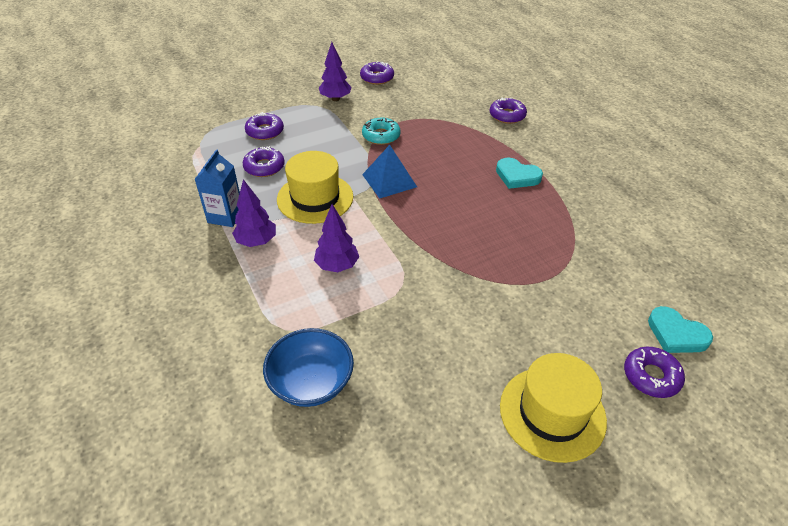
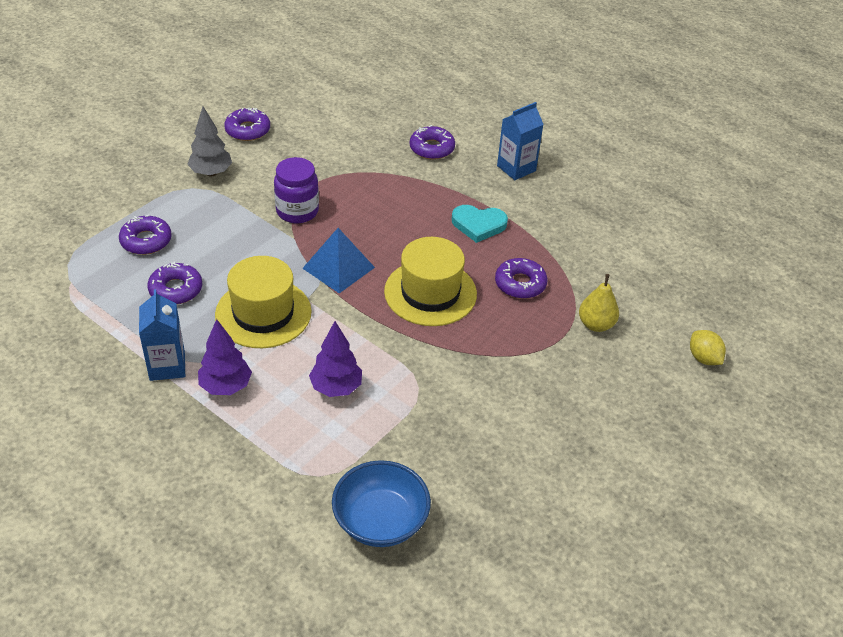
camera: 25 degrees left, 0 degrees up
purple tree [319,42,352,101] -> grey tree [187,106,232,176]
turquoise donut [362,118,401,145] -> purple jar [274,157,319,223]
yellow hat [500,353,607,463] -> yellow hat moved to [384,237,477,326]
purple donut [624,347,685,398] -> purple donut moved to [495,258,547,299]
turquoise heart [648,306,713,353] -> yellow lemon [690,330,726,365]
none -> blue carton [497,102,544,180]
none -> yellow pear [579,274,619,332]

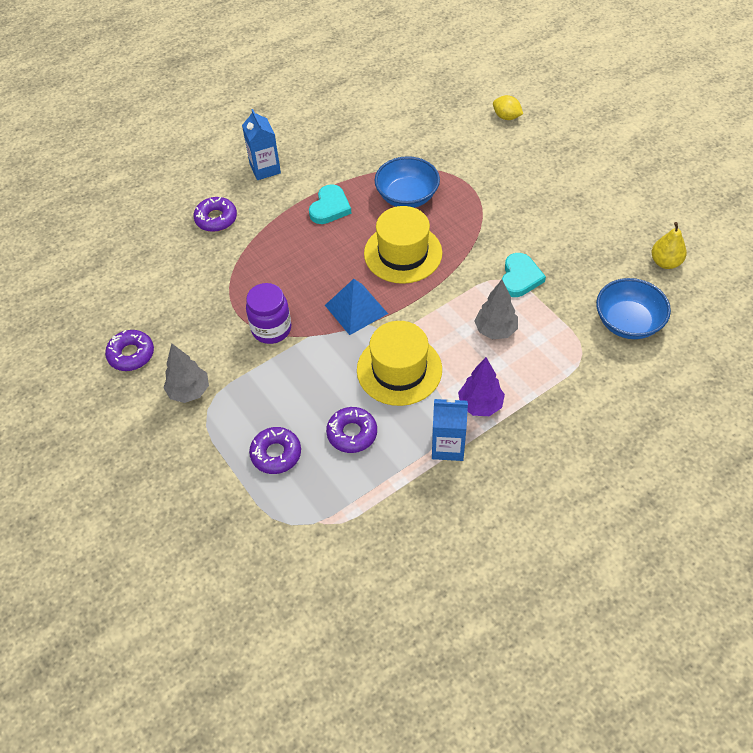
camera: 70 degrees left, 10 degrees up
purple tree [309,321,362,397] -> grey tree [474,280,518,339]
purple donut [495,258,547,299] -> blue bowl [374,156,440,208]
yellow pear [579,274,619,332] -> yellow pear moved to [651,222,687,269]
yellow lemon [690,330,726,365] -> yellow lemon turned 45 degrees clockwise [493,95,523,120]
none -> turquoise heart [501,253,546,297]

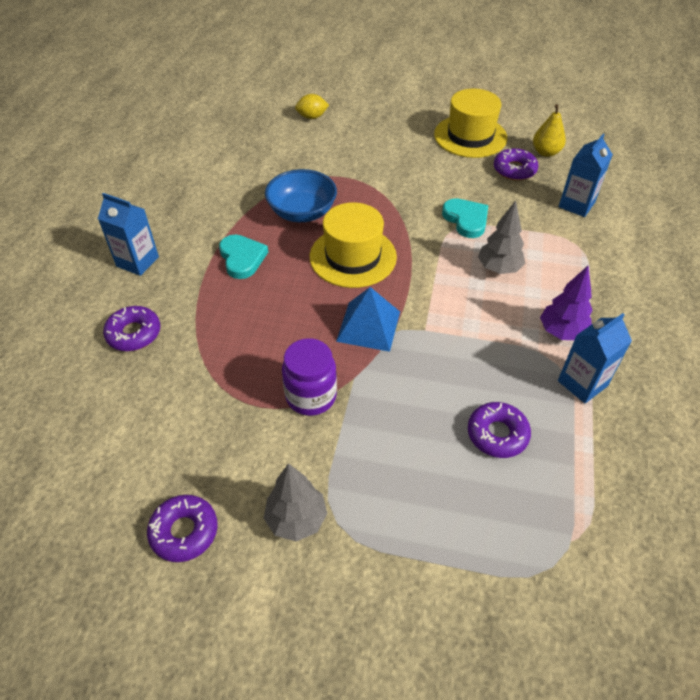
camera: 45 degrees left, 5 degrees down
purple donut [249,427,301,474] -> purple donut moved to [494,148,538,180]
yellow hat [357,321,442,406] -> yellow hat moved to [434,89,507,158]
blue bowl [596,278,671,339] -> blue carton [559,134,613,217]

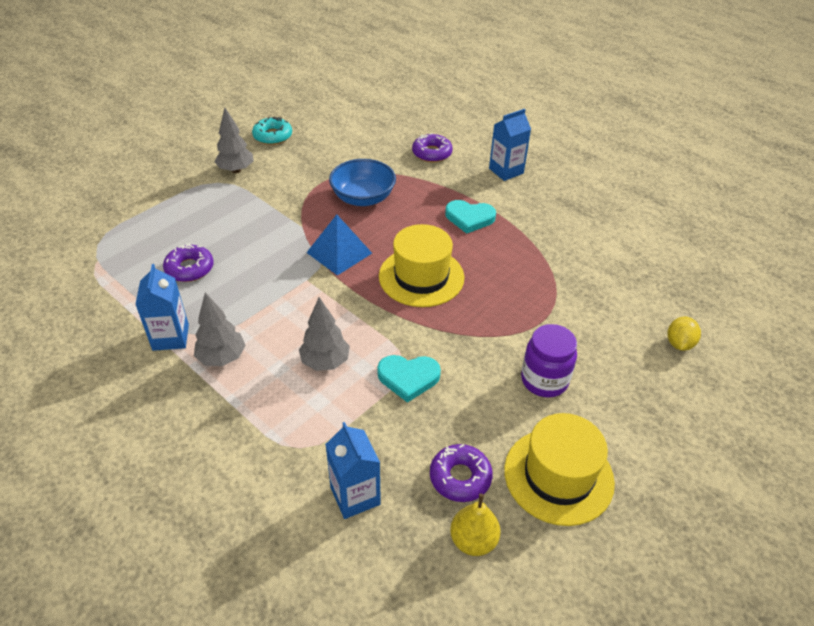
camera: 120 degrees right, 5 degrees down
purple donut [147,495,217,562] -> turquoise donut [252,117,292,145]
blue bowl [265,169,337,222] -> blue bowl moved to [329,159,396,206]
purple jar [282,338,337,416] -> purple jar moved to [521,324,577,397]
purple tree [540,266,593,340] -> grey tree [194,293,245,366]

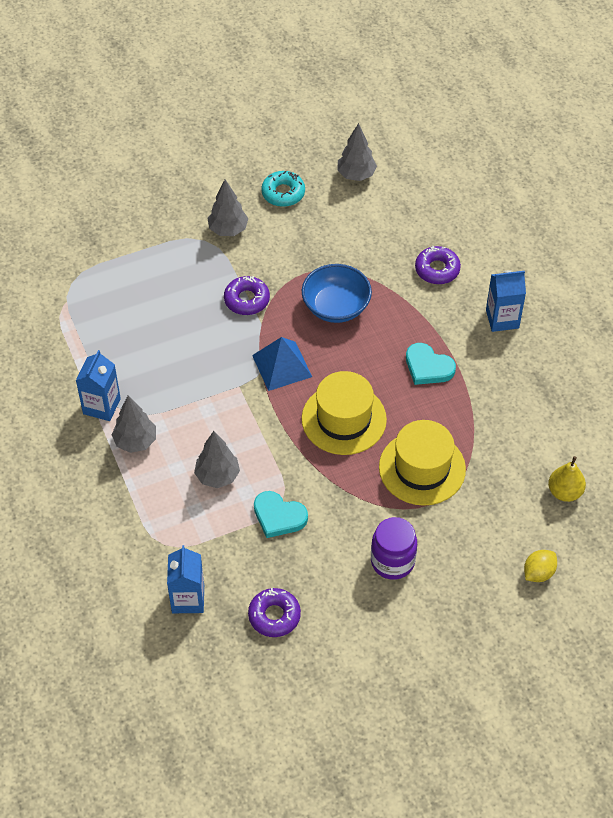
camera: 25 degrees right, 10 degrees up
purple donut [163,243,214,282] -> purple donut moved to [224,276,270,315]
yellow pear [450,493,501,556] -> yellow pear moved to [548,456,586,502]
yellow hat [504,413,615,526] -> yellow hat moved to [379,420,466,506]
none -> grey tree [337,123,377,181]

